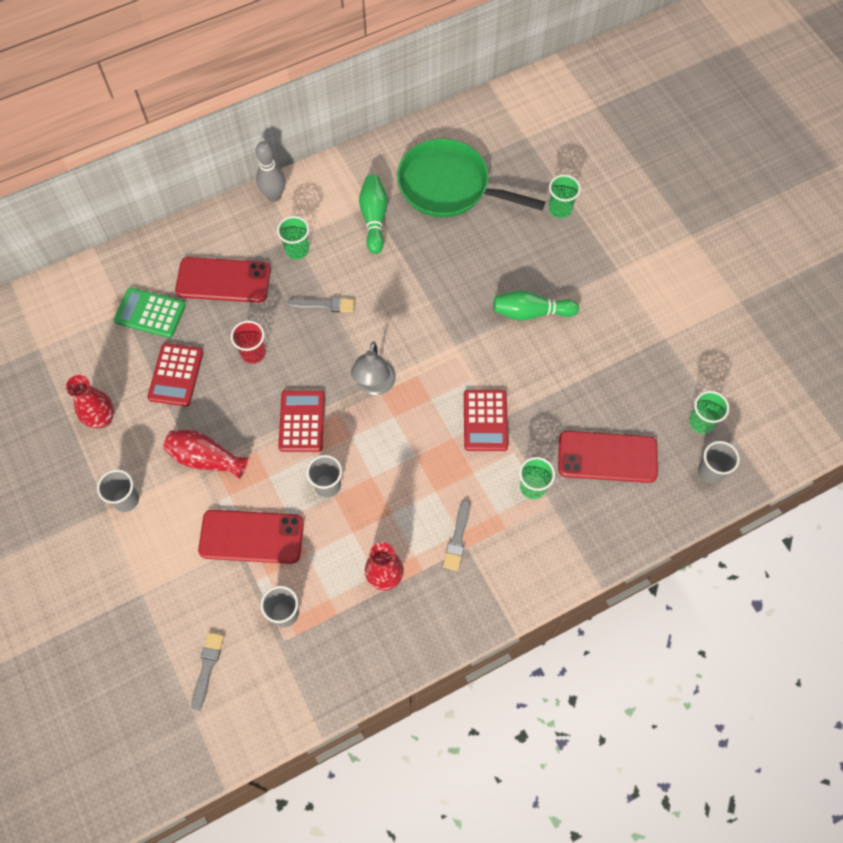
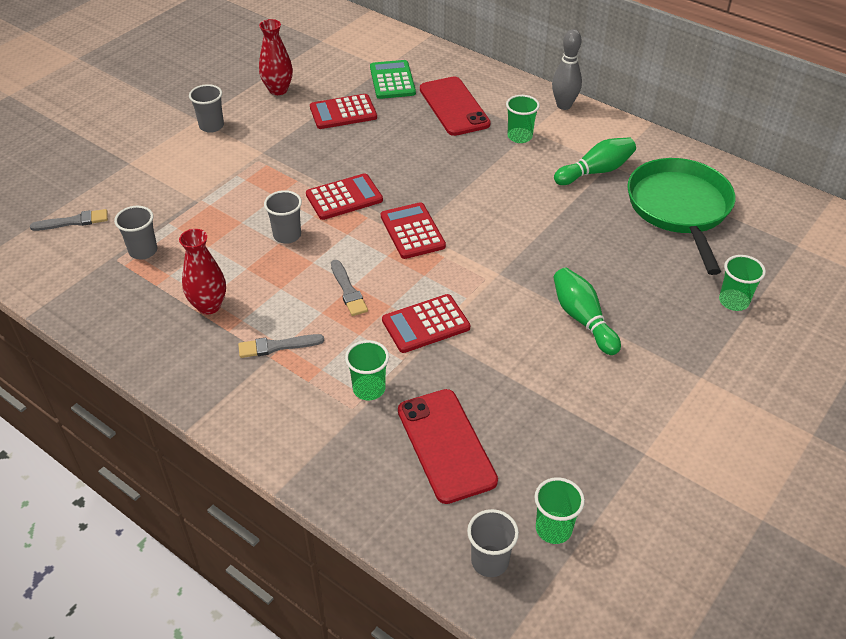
camera: 65 degrees right, 20 degrees down
red vase [163,430,248,479] -> none
red phone [198,510,304,564] -> none
red cup [231,321,266,364] -> none
grey brush [287,297,354,312] -> grey brush moved to [331,260,368,316]
grey lamp [351,341,396,395] -> red calculator [381,202,446,259]

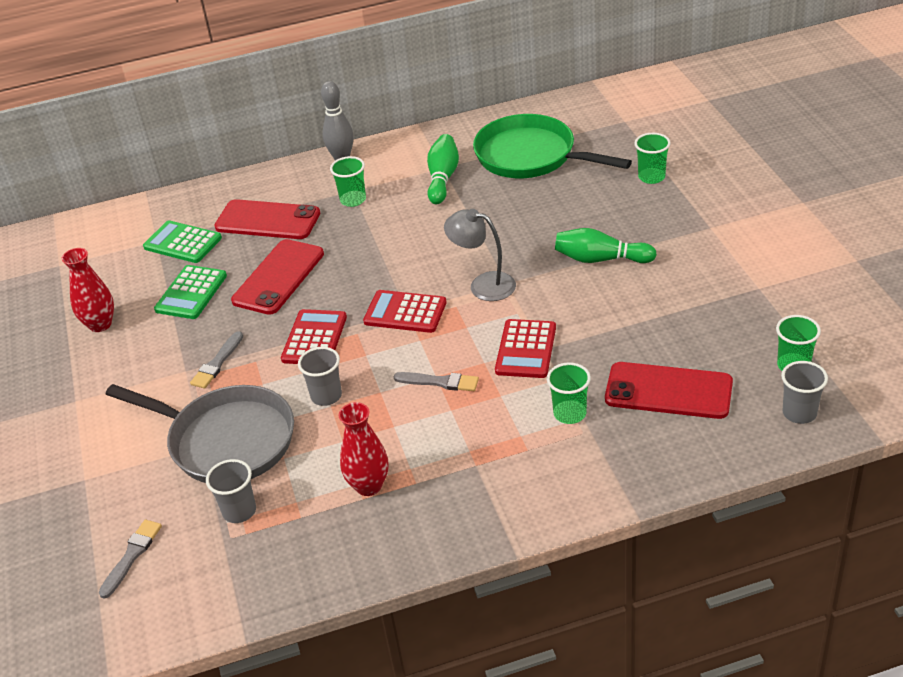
camera: 50 degrees left, 5 degrees down
grey cup [189,84,224,133] -> none
grey brush [238,334,324,358] -> grey brush moved to [190,331,243,389]
red calculator [310,94,377,129] -> green calculator [154,265,227,319]
none -> grey pan [105,384,294,483]
none -> red phone [231,239,324,315]
none -> grey lamp [444,209,516,301]

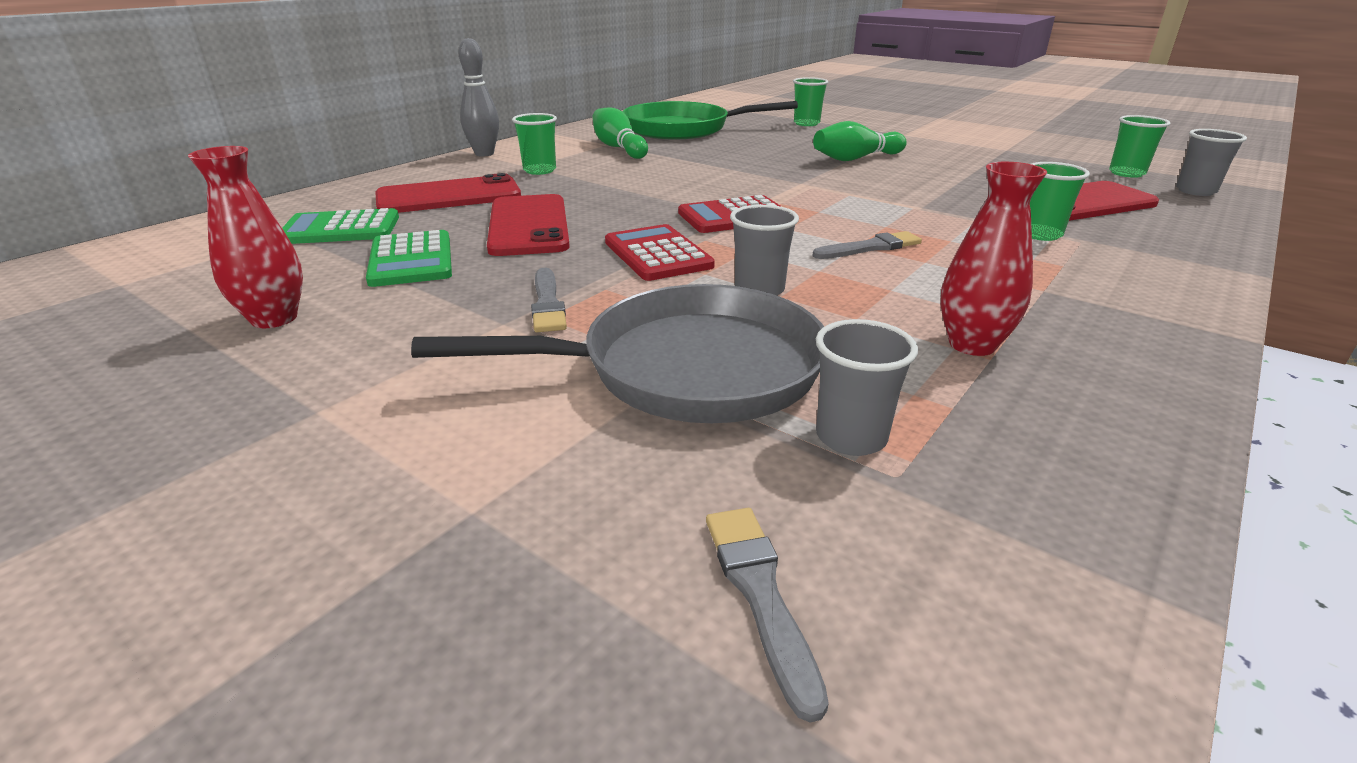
camera: 40 degrees left, 10 degrees down
grey lamp [444,209,516,301] -> none
red calculator [495,319,556,378] -> none

